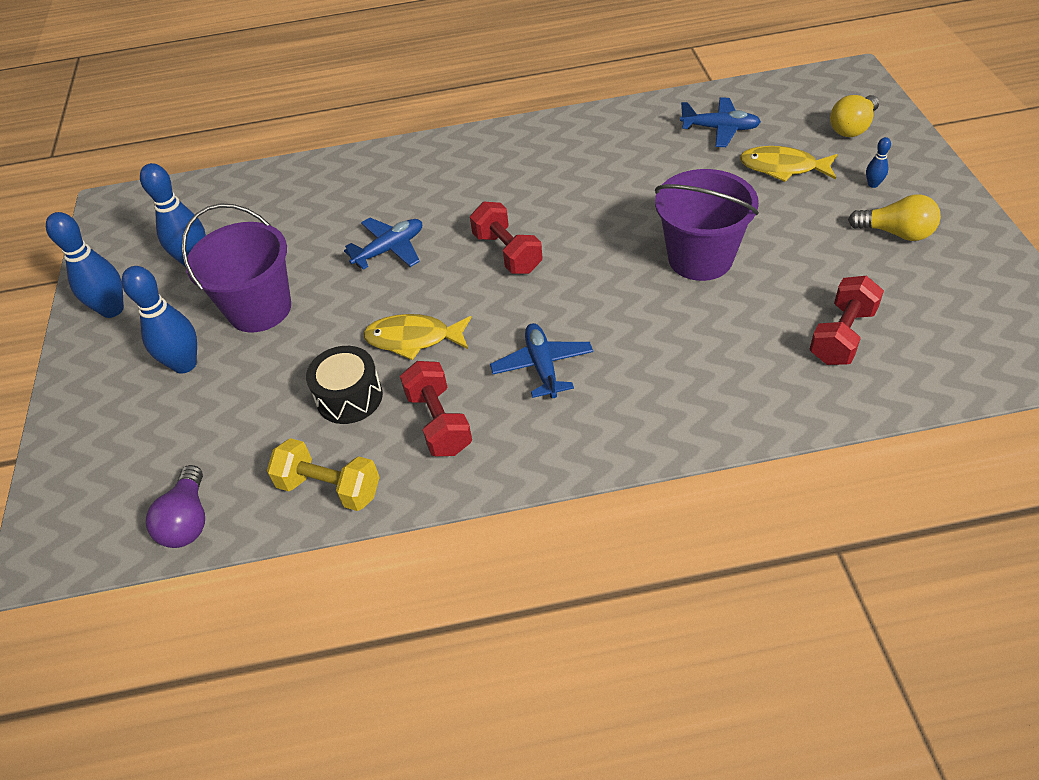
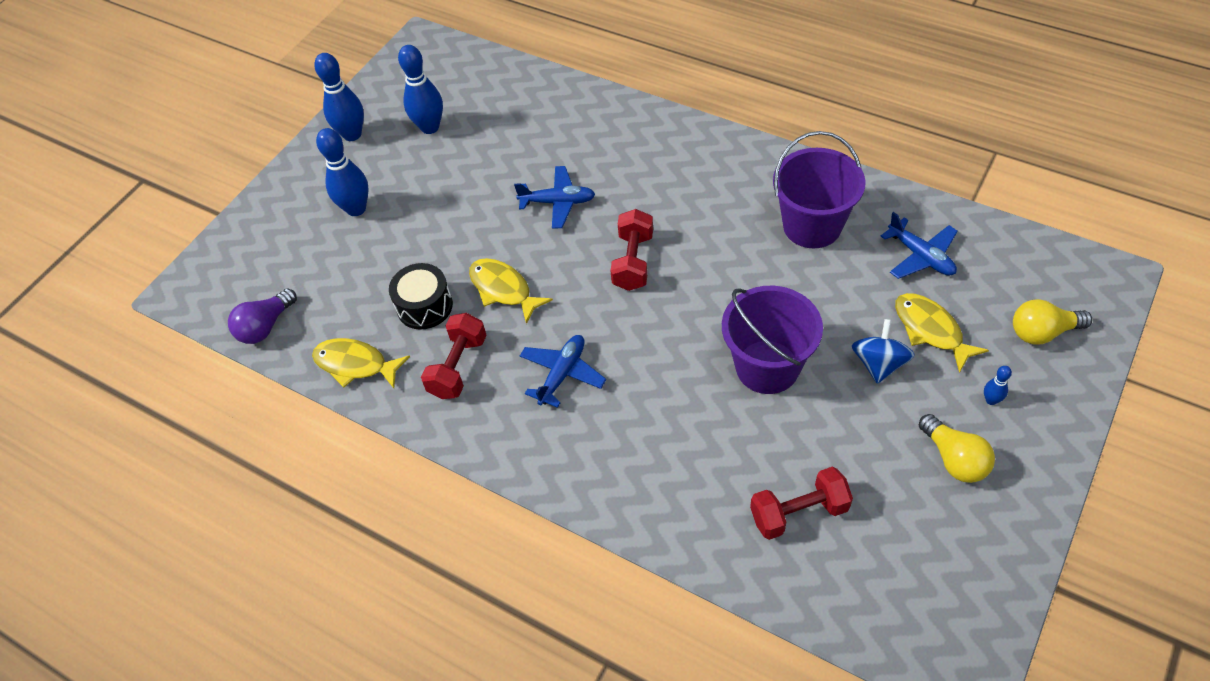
camera: 40 degrees right, 5 degrees up
purple bucket [181,203,291,332] -> purple bucket moved to [773,131,865,248]
yellow dumbbell [267,438,380,511] -> yellow fish [312,338,410,388]
none -> blue spinning top [852,319,915,384]

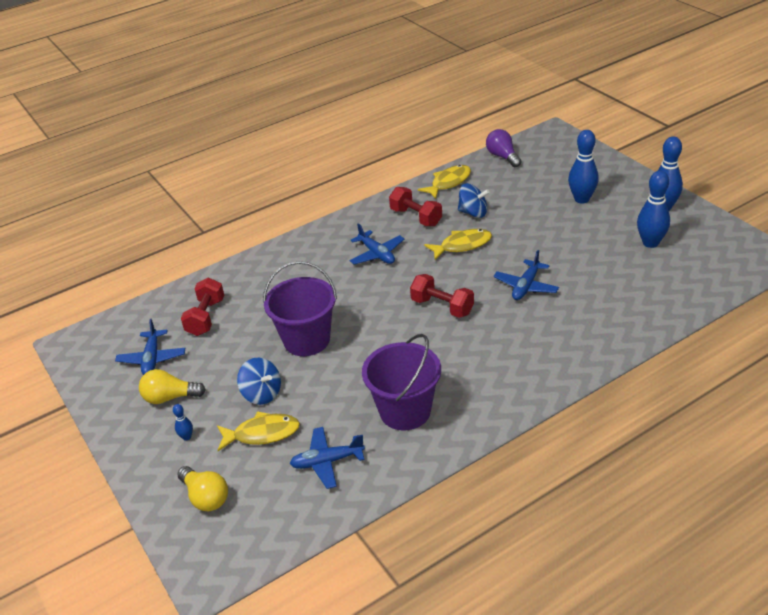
camera: 115 degrees right, 15 degrees down
black drum [389,263,453,330] -> blue spinning top [458,183,490,218]
yellow light bulb [1013,299,1092,345] -> yellow light bulb turned 120 degrees clockwise [177,466,228,511]
none -> blue plane [115,319,185,375]

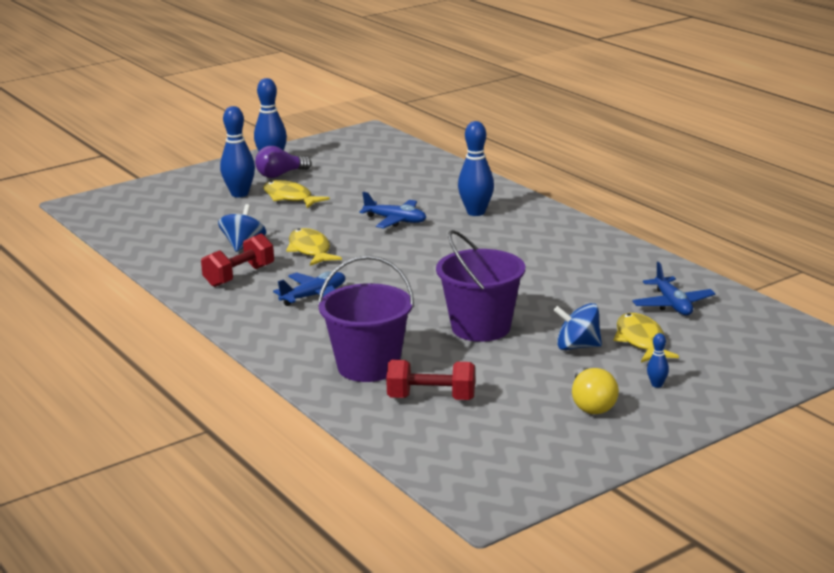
camera: 95 degrees left, 15 degrees down
blue plane [115,319,185,375] -> none
yellow light bulb [177,466,228,511] -> none
blue spinning top [237,358,281,405] -> blue spinning top turned 120 degrees counterclockwise [554,303,602,350]
purple bucket [362,334,441,430] -> purple bucket moved to [318,256,414,382]
red dumbbell [410,274,474,318] -> none
yellow fish [418,165,471,199] -> yellow fish moved to [263,180,330,208]
purple light bulb [486,129,521,167] -> purple light bulb moved to [255,146,312,178]
blue bowling pin [637,171,670,248] -> blue bowling pin moved to [458,121,494,216]

